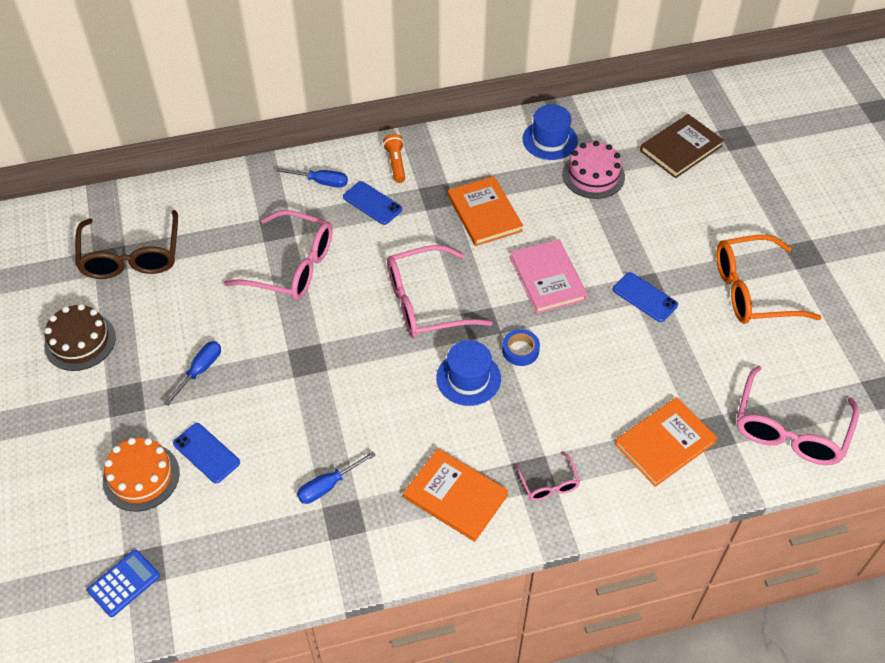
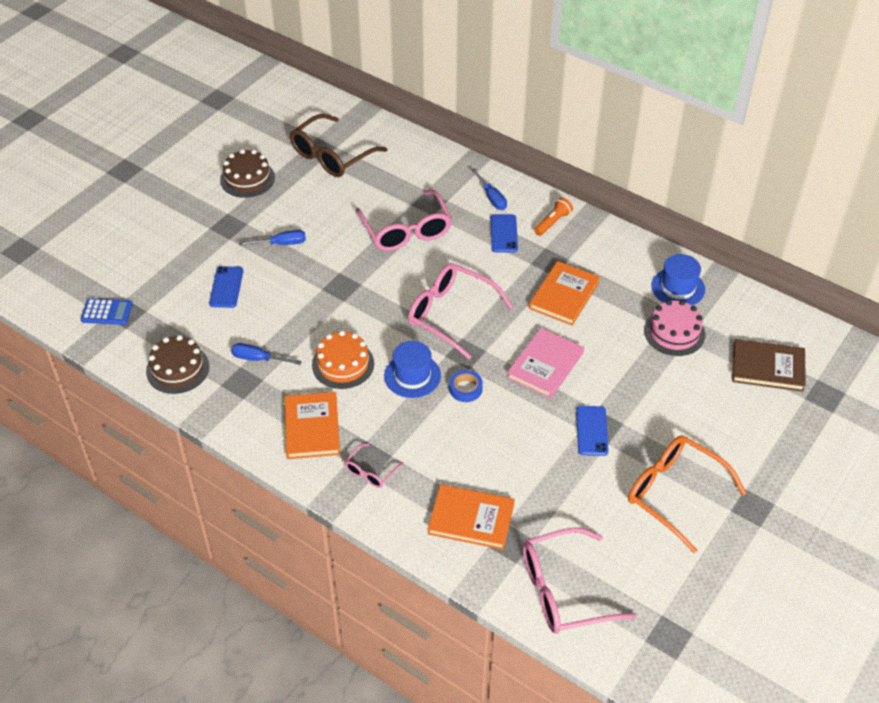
camera: 50 degrees right, 5 degrees down
orange cake [103,438,180,511] -> orange cake moved to [312,330,374,389]
none -> brown cake [146,335,209,394]

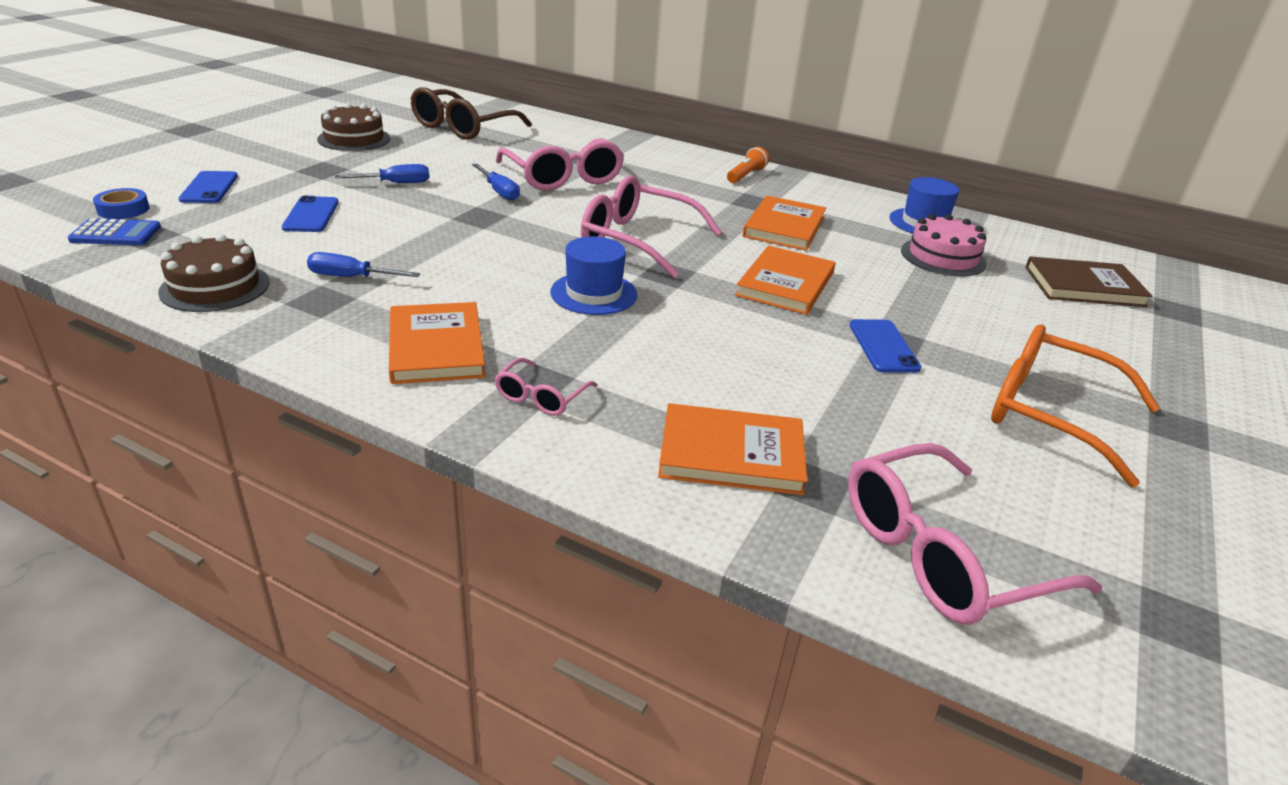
camera: 10 degrees left, 15 degrees down
orange cake [312,330,374,389] -> none
blue tape [449,370,483,402] -> blue tape moved to [93,188,149,219]
blue screwdriver [471,168,507,210] -> blue screwdriver moved to [472,163,520,201]
blue phone [490,214,518,252] -> blue phone moved to [179,171,238,203]
pink book [507,328,584,399] -> orange book [735,246,835,315]

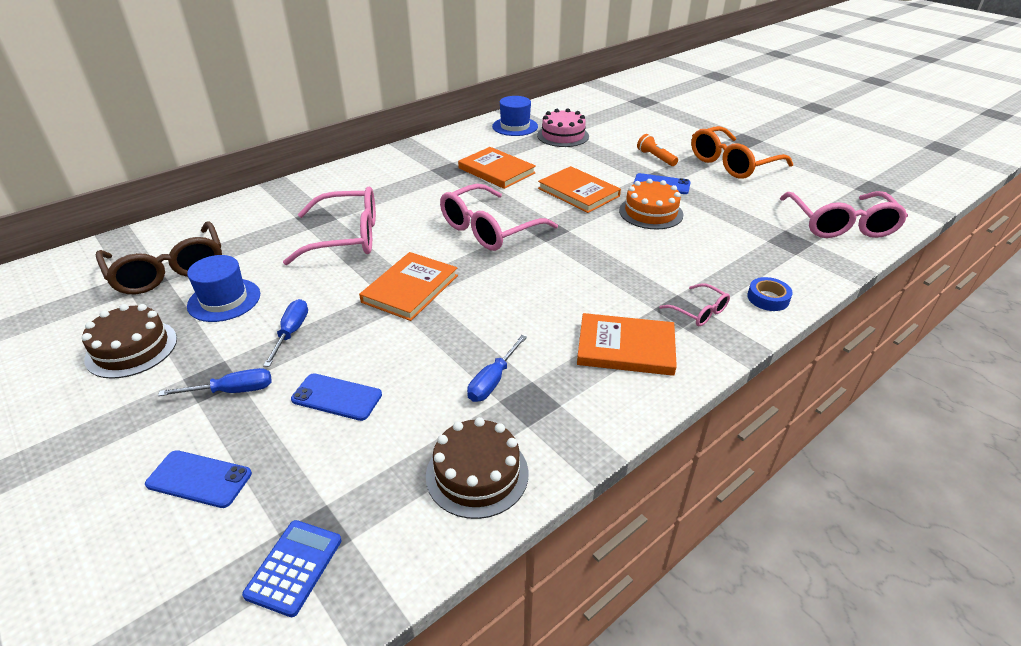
camera: 65 degrees left, 5 degrees up
blue tape [93,188,149,219] -> blue tape moved to [747,277,793,311]
blue screwdriver [472,163,520,201] -> blue screwdriver moved to [158,368,272,396]
blue hat [550,237,637,315] -> blue hat moved to [187,255,260,322]
orange book [658,403,807,495] -> orange book moved to [359,252,458,321]
orange flashlight [727,147,769,183] -> orange flashlight moved to [637,134,678,166]
brown book [1025,256,1152,307] -> none
none -> orange cake [619,179,683,229]

